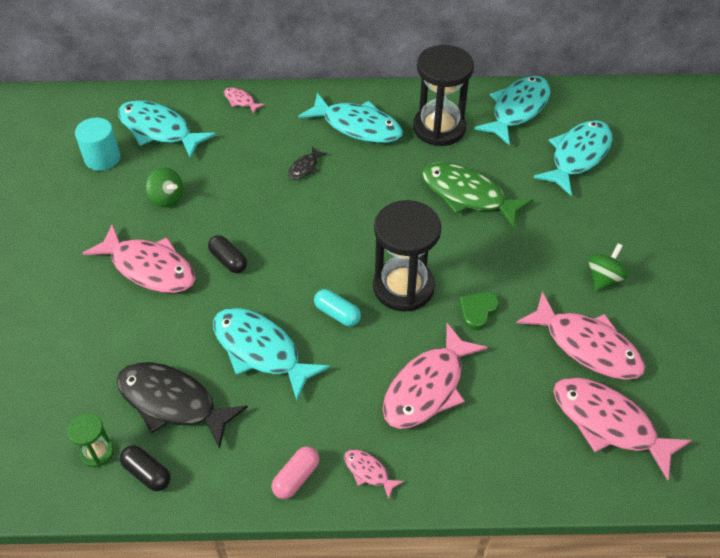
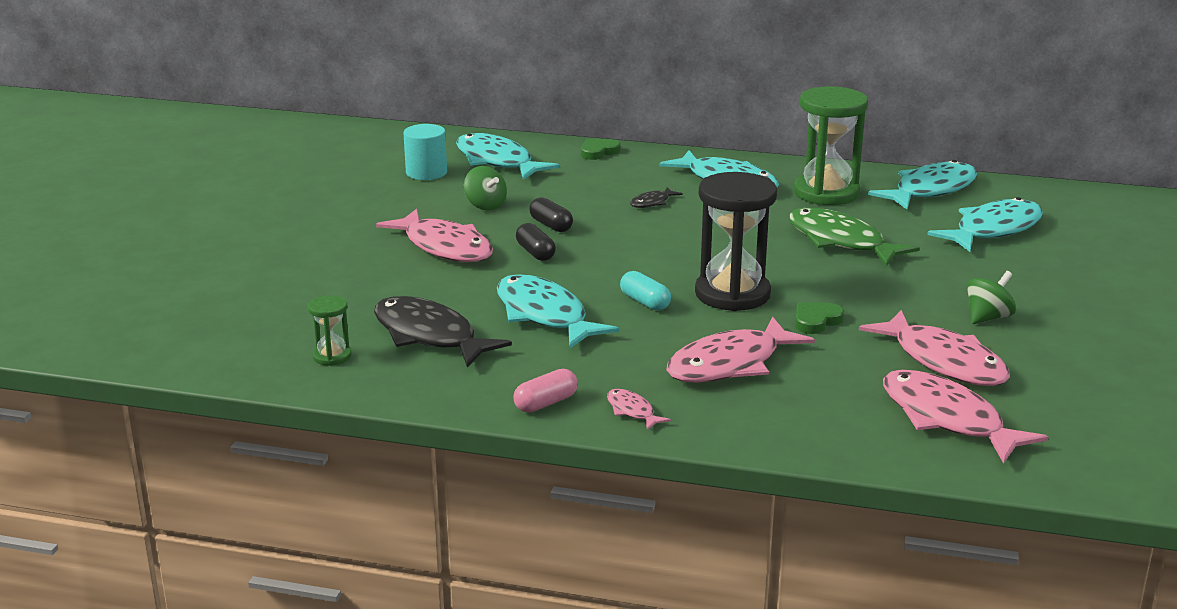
camera: 15 degrees right, 25 degrees down
black capsule [120,445,171,491] -> black capsule moved to [529,197,573,232]
pink fish [224,87,265,114] -> green heart [581,139,621,160]
black hourglass [413,45,474,146] -> green hourglass [794,86,868,205]

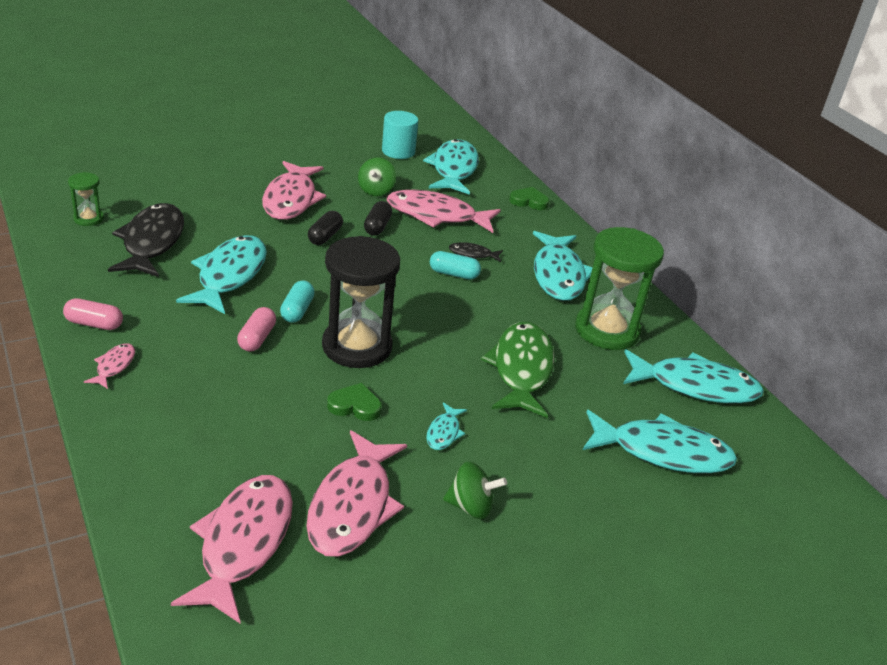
camera: 45 degrees right, 10 degrees up
pink fish [666,316,815,383] -> pink fish moved to [387,190,501,233]
none -> pink capsule [237,307,276,352]
none -> turquoise fish [426,403,467,450]
none -> turquoise capsule [430,251,481,279]

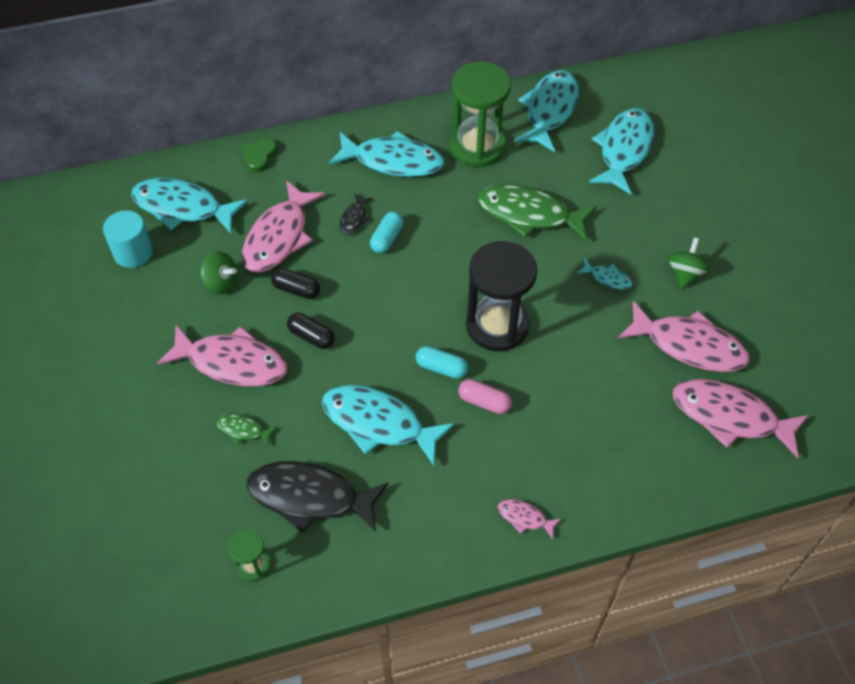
camera: 75 degrees left, 20 degrees up
pink capsule [63,298,123,330] -> none
green heart [327,383,382,421] -> none
none -> green fish [217,414,277,446]

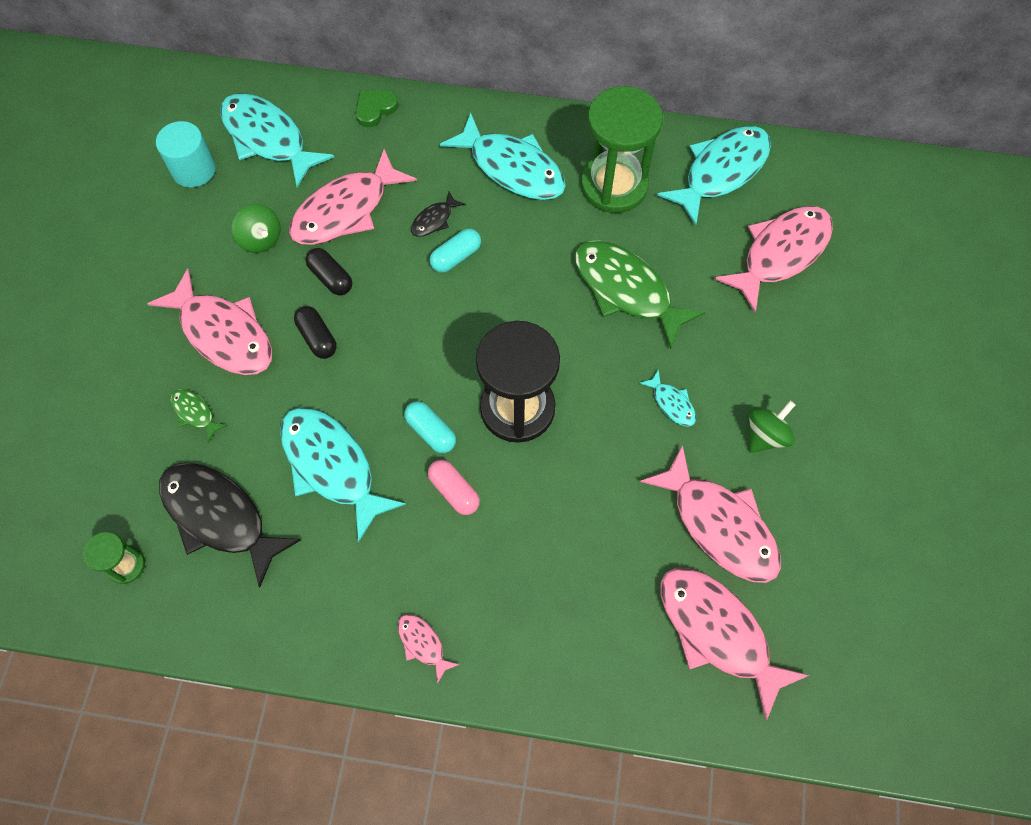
camera: 25 degrees right, 10 degrees up
turquoise fish [589,108,654,195] -> pink fish [714,206,833,313]

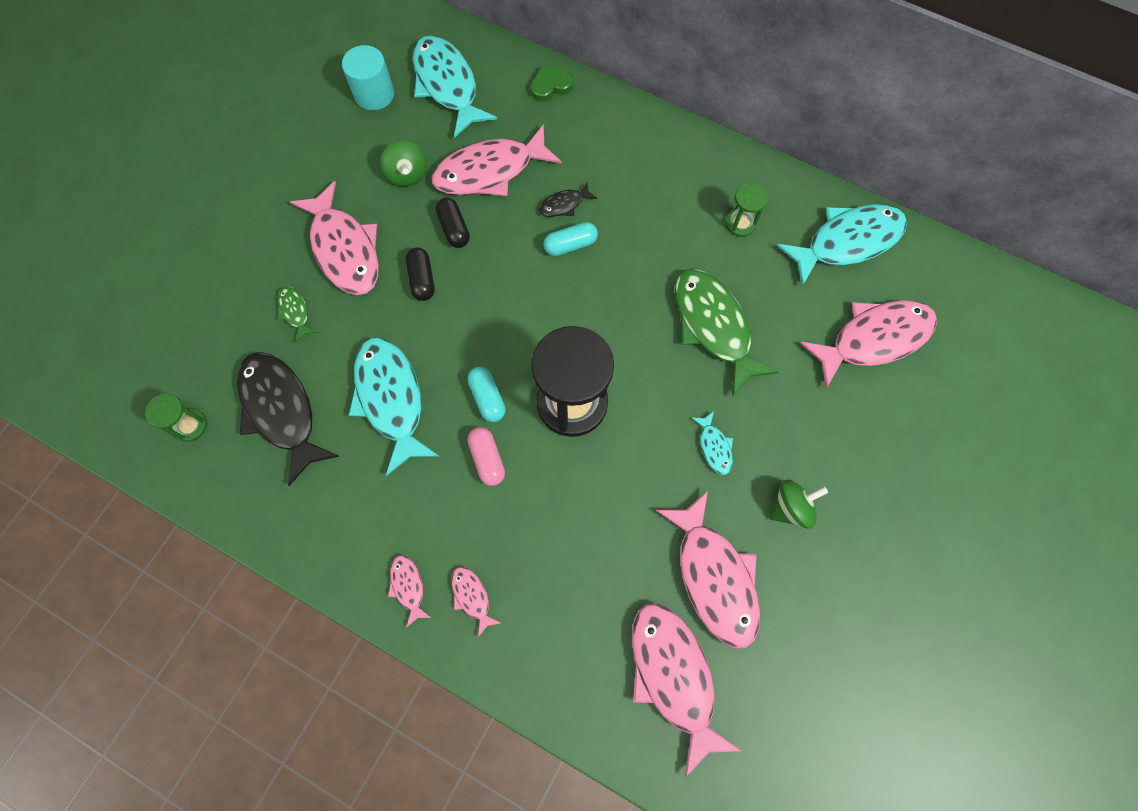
camera: 20 degrees right, 5 degrees up
turquoise fish [440,113,566,200] -> none
green hourglass [581,86,663,213] -> green hourglass [725,183,768,237], size x0.47
none -> pink fish [452,567,501,637]

